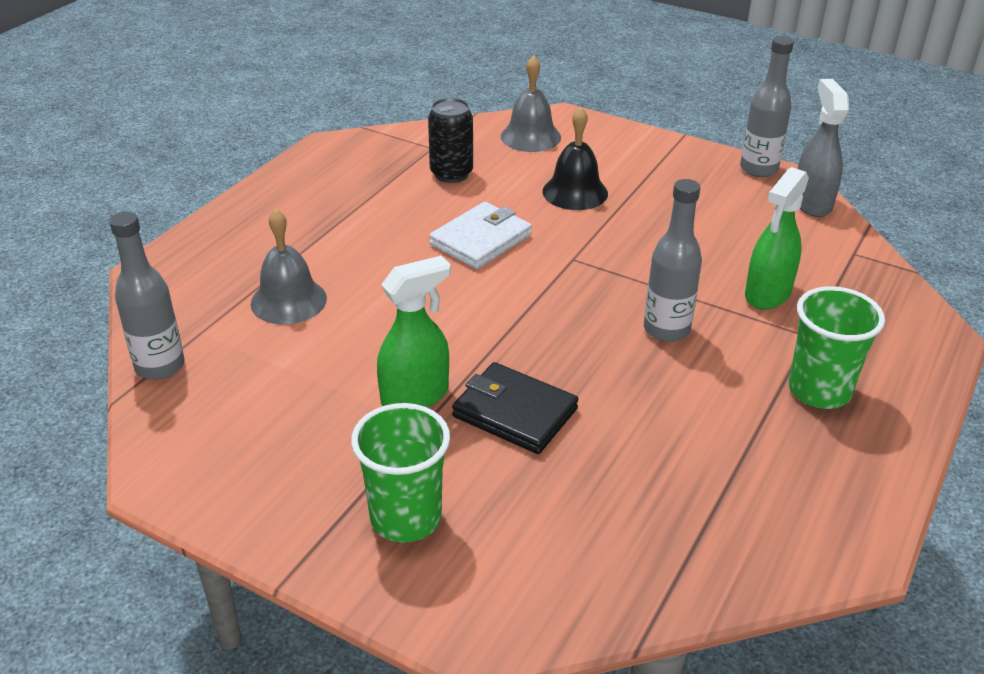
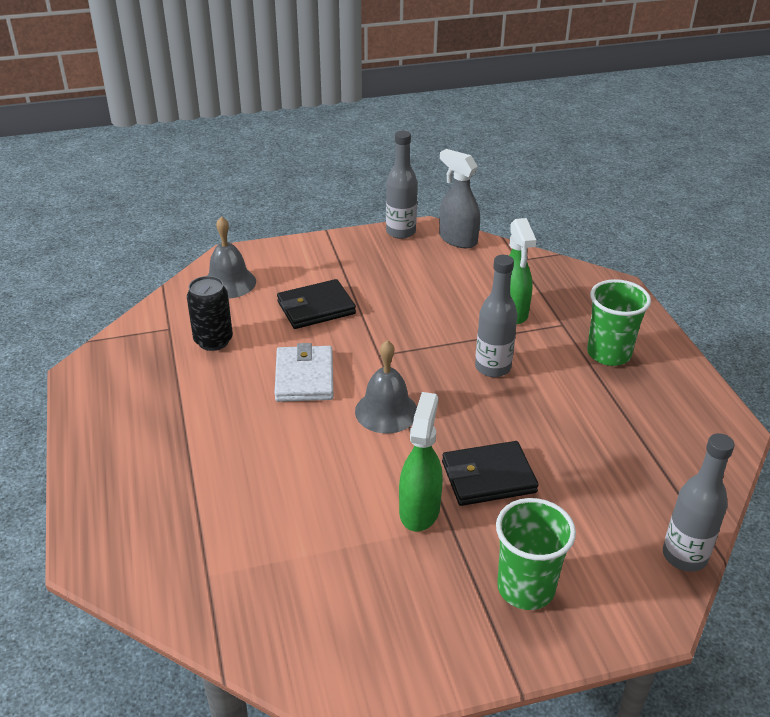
camera: 45 degrees left, 0 degrees up
grey bottle [109,211,185,380] -> grey bottle moved to [663,433,735,572]
grey bell [251,209,327,325] -> grey bell moved to [355,340,417,434]
black bell [542,107,608,210] -> black wallet [277,279,356,329]

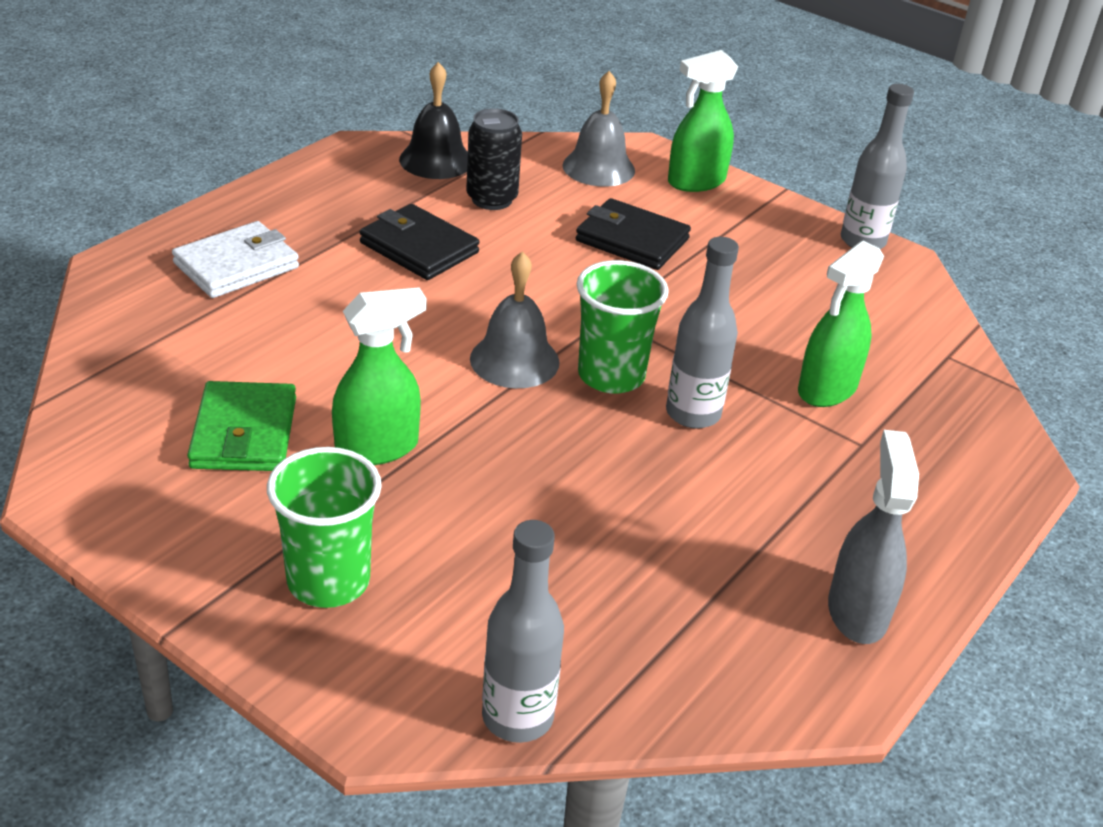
camera: 50 degrees right, 0 degrees up
white wallet [275,343,334,402] -> white wallet moved to [172,221,299,298]
grey spray bottle [439,149,480,248] -> grey spray bottle moved to [828,430,919,644]
black wallet [442,441,539,506] -> black wallet moved to [359,204,480,280]
green cup [587,279,651,366] -> green cup moved to [577,260,669,394]
none -> green wallet [187,381,296,471]
none -> black bell [399,62,468,179]
none -> green spray bottle [668,50,738,192]

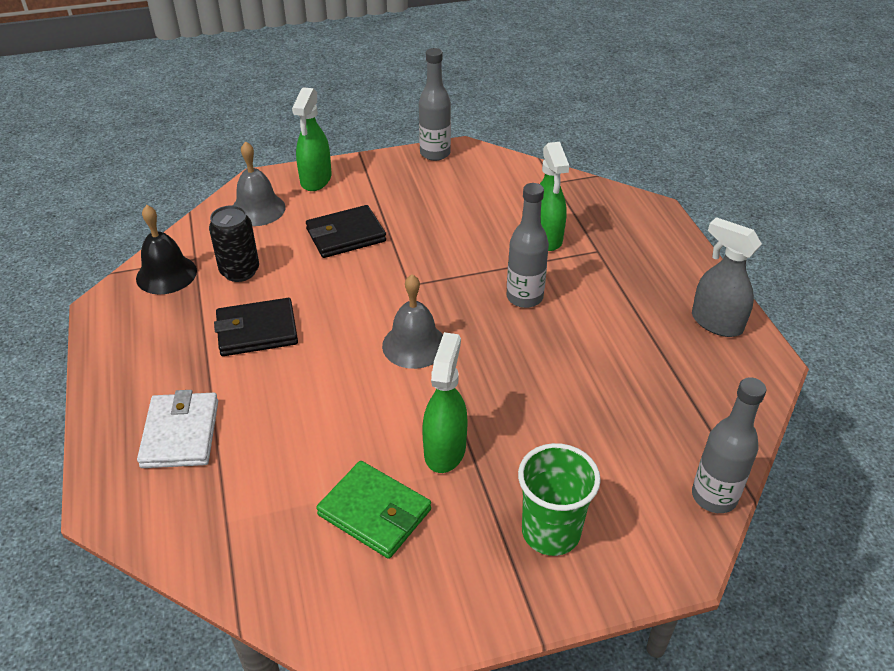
camera: 50 degrees left, 5 degrees up
green cup [577,260,669,394] -> none

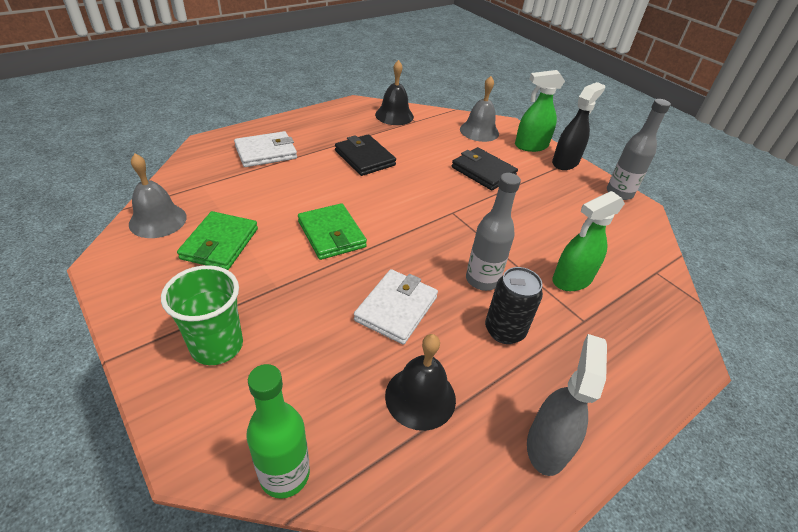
camera: 65 degrees right, 0 degrees up
black can [209,205,259,282] -> black can moved to [485,267,543,344]
grey bell [382,275,443,369] -> grey bell moved to [129,154,187,238]
green spray bottle [423,332,468,473] -> none
grey bottle [692,377,766,513] -> green bottle [246,364,310,499]
none -> green wallet [298,203,367,260]
none -> white wallet [354,269,438,345]
none -> black bell [385,334,456,431]
none -> black spray bottle [552,82,605,170]

